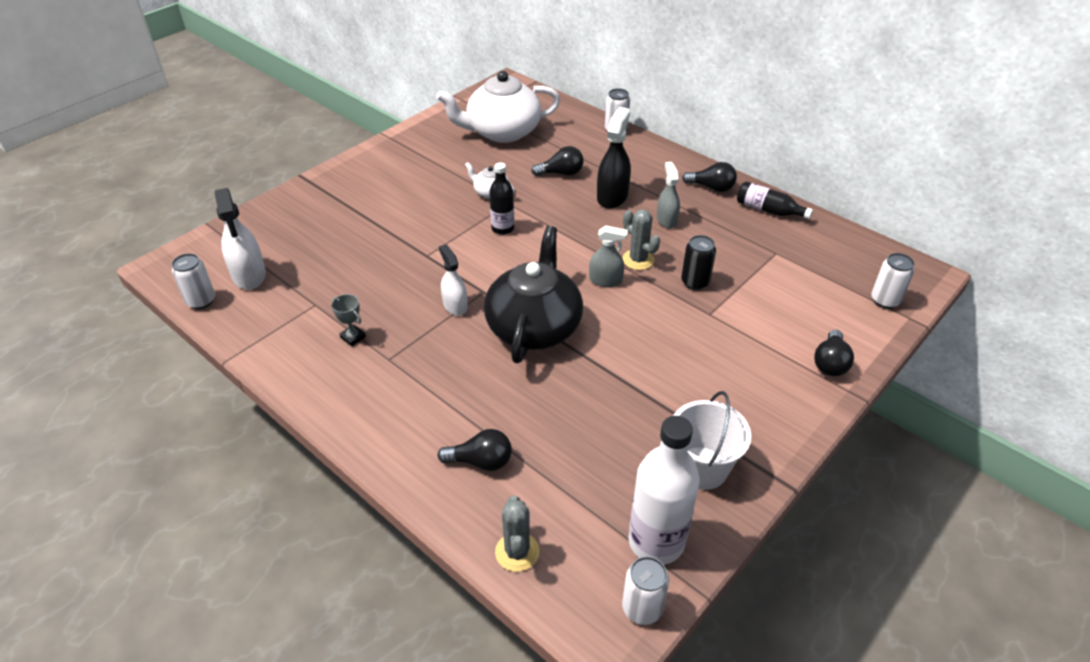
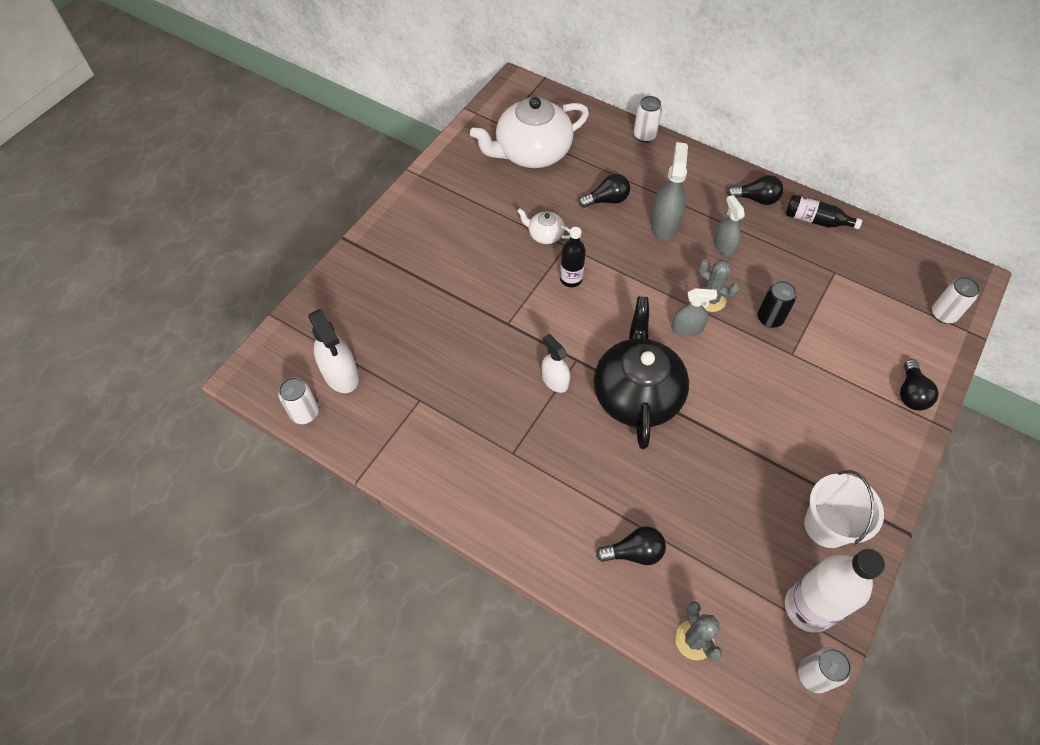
camera: 10 degrees left, 15 degrees up
grey trophy [331,294,366,346] -> none
black spray bottle [597,107,631,209] -> grey spray bottle [651,142,688,240]

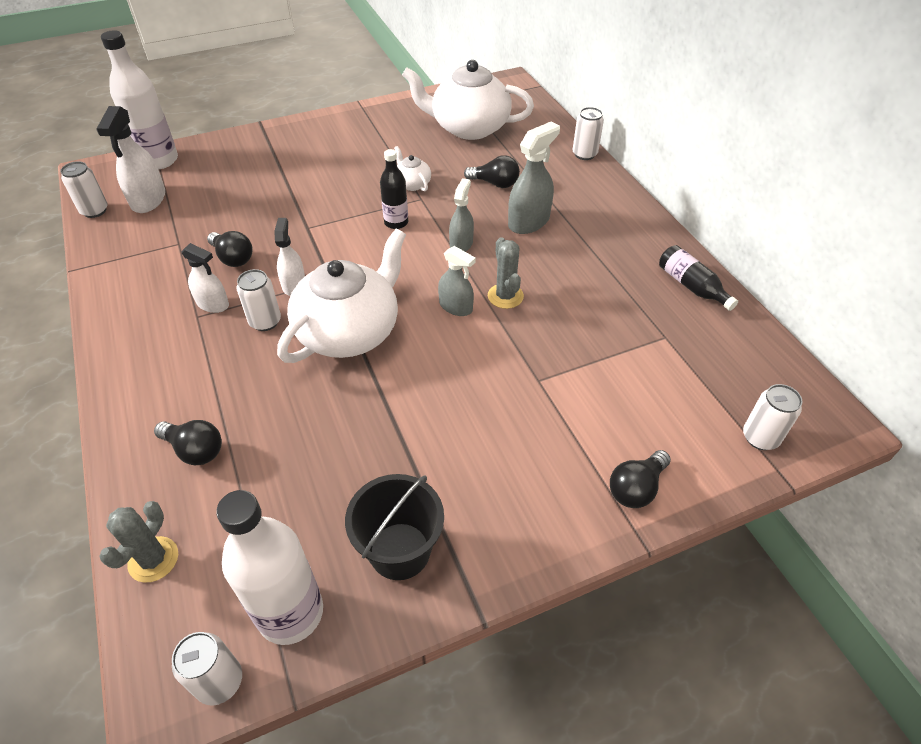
camera: 35 degrees right, 10 degrees down
black teapot [594,297,689,449] -> white teapot [277,229,406,363]
grey spray bottle [714,195,745,257] -> grey spray bottle moved to [449,178,474,252]
black light bulb [727,175,783,205] -> black light bulb moved to [207,231,253,267]
black can [757,281,796,328] -> none
white bucket [804,470,884,548] -> black bucket [345,474,444,580]
none -> white bottle [101,30,178,170]
none -> white spray bottle [181,243,229,313]
none -> white can [237,269,281,331]

